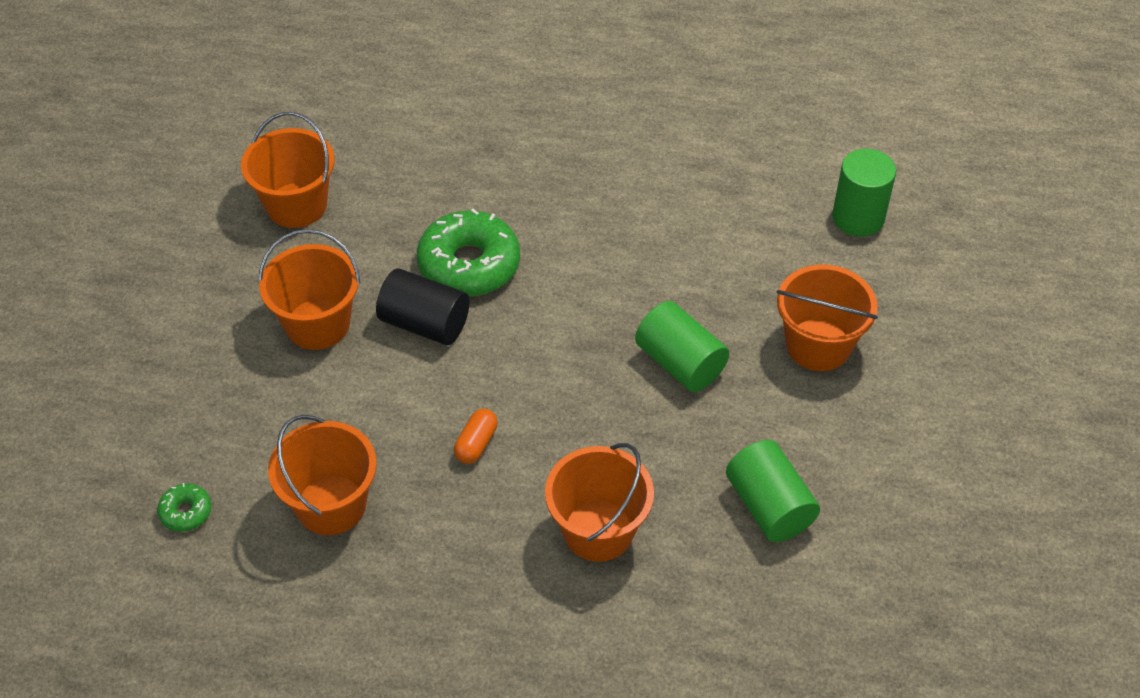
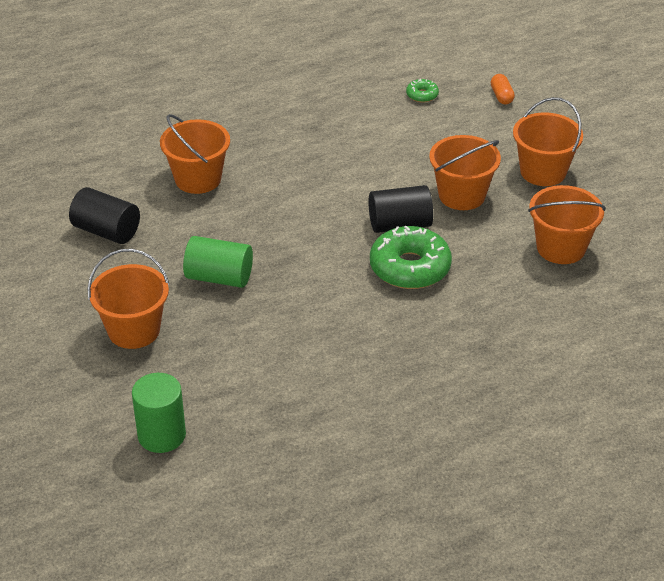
camera: 145 degrees right, 10 degrees down
orange bucket [268,415,377,535] -> orange bucket moved to [513,97,583,186]
orange capsule [454,409,498,464] -> orange capsule moved to [491,74,515,105]
green cylinder [726,440,820,542] -> black cylinder [69,187,140,244]

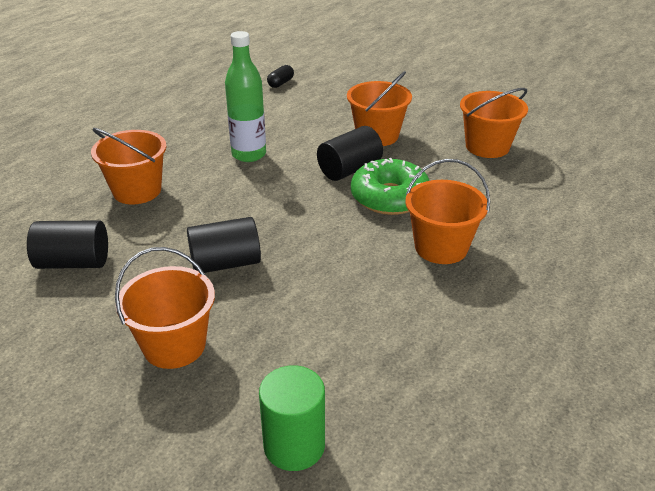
camera: 30 degrees left, 5 degrees down
green cylinder [183,236,253,288] -> black cylinder [187,217,261,273]
green donut [406,79,439,103] -> black capsule [267,65,294,88]
orange capsule [491,74,515,105] -> none
orange bucket [513,97,583,186] -> orange bucket moved to [406,159,490,264]
none -> green bottle [225,31,266,162]

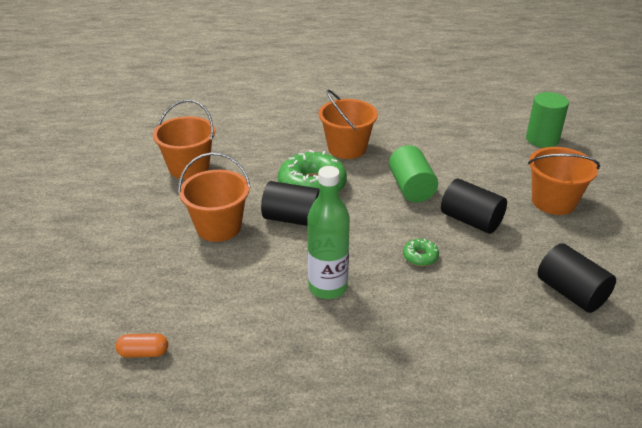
camera: 125 degrees left, 0 degrees up
orange bucket [91,128,167,204] -> none
black capsule [267,65,294,88] -> orange capsule [115,333,168,358]
none -> green cylinder [389,145,438,203]
none -> green donut [403,239,439,266]

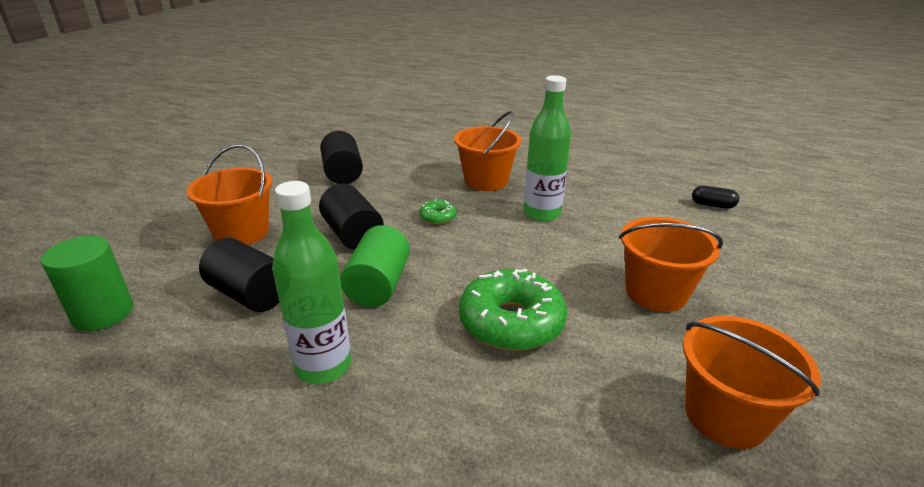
camera: 160 degrees left, 5 degrees down
orange capsule [115,333,168,358] -> black capsule [692,186,739,209]
black cylinder [261,181,320,226] -> black cylinder moved to [199,238,279,312]
orange bucket [319,89,378,159] -> orange bucket moved to [454,111,522,191]
none -> green bottle [272,181,351,384]

